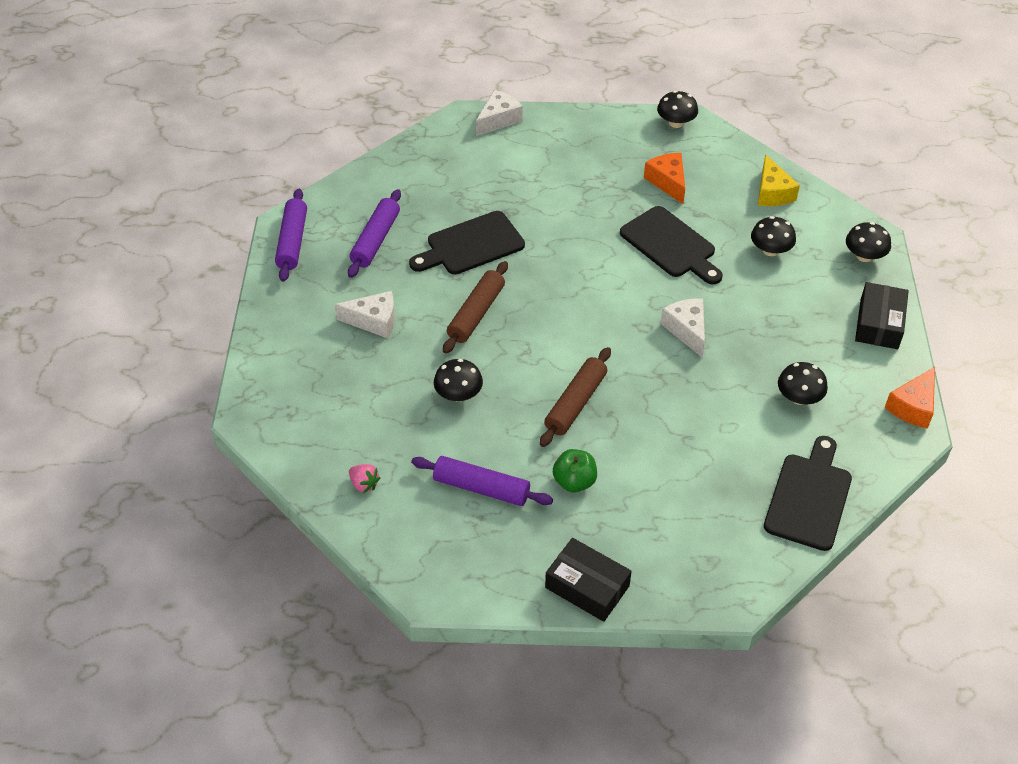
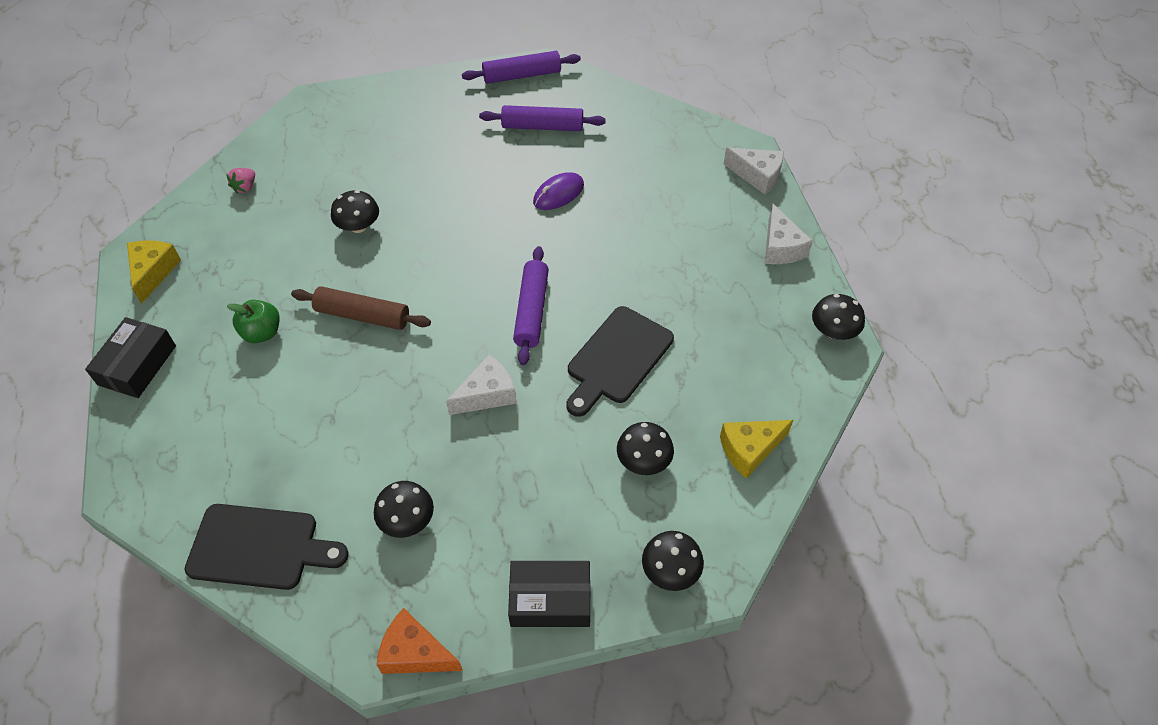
camera: 75 degrees right, 5 degrees up
white cheese [334,291,395,338] -> white cheese moved to [765,204,813,264]
black cutting board [409,211,525,274] -> purple mouse [533,172,584,210]
purple rolling pin [411,456,553,506] -> purple rolling pin moved to [513,246,549,365]
brown rolling pin [443,261,508,353] -> none
orange cheese [644,153,685,204] -> none
none -> yellow cheese [127,240,181,304]

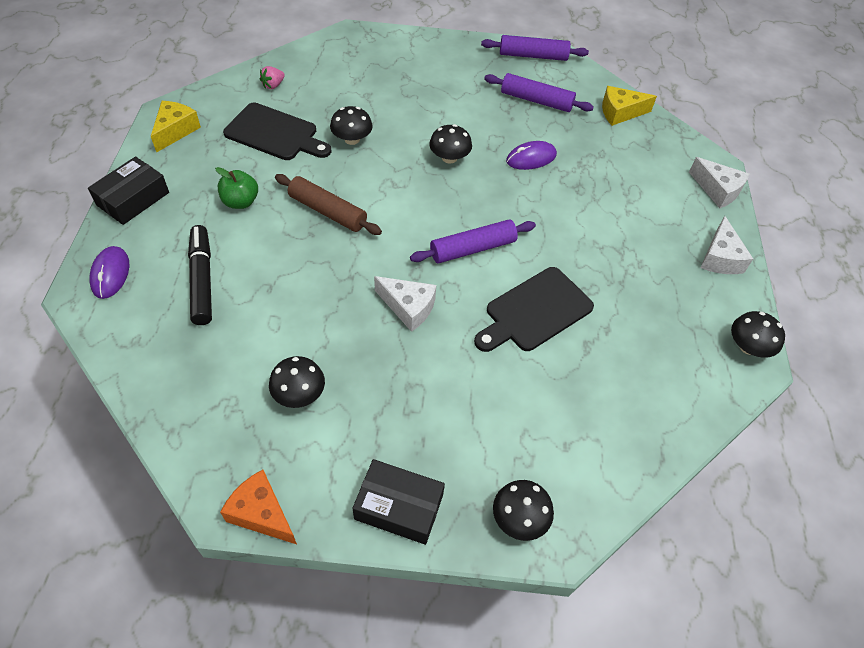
camera: 15 degrees right, 0 degrees up
black cutting board [184,504,349,590] -> black cutting board moved to [223,102,332,160]
white cheese [446,354,517,415] -> white cheese turned 45 degrees clockwise [374,276,436,332]
purple rolling pin [513,246,549,365] -> purple rolling pin turned 45 degrees clockwise [410,219,536,264]
black mushroom [617,422,674,475] -> black mushroom moved to [429,124,472,164]
yellow cheese [720,420,793,479] -> yellow cheese moved to [602,86,657,126]
none -> purple mouse [89,246,129,299]
none -> black marker [188,225,212,325]

